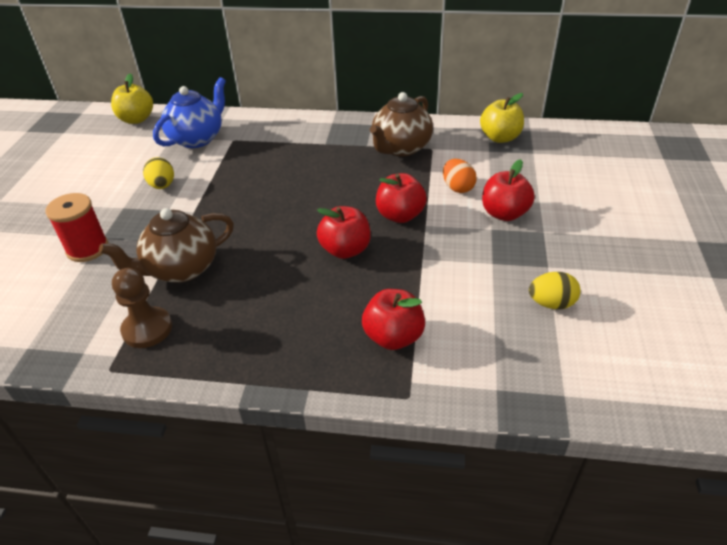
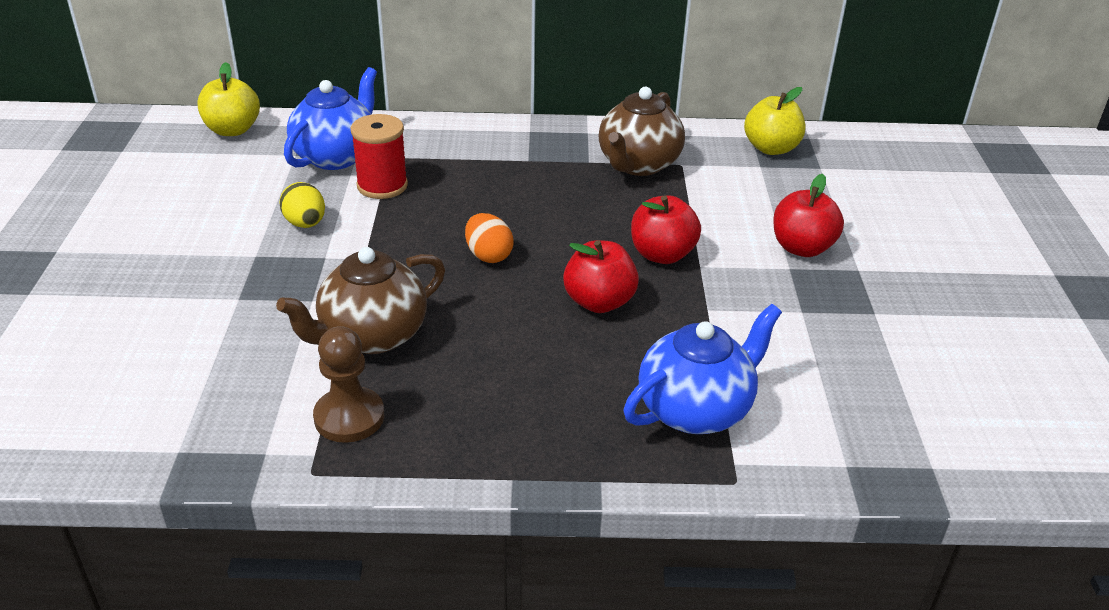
camera: 10 degrees left, 5 degrees down
red spool [46,193,108,262] -> red spool moved to [351,114,408,199]
red apple [362,289,425,350] -> blue teapot [624,304,782,434]
orange egg [443,159,477,193] -> orange egg moved to [465,213,514,263]
yellow egg [529,272,581,309] -> none

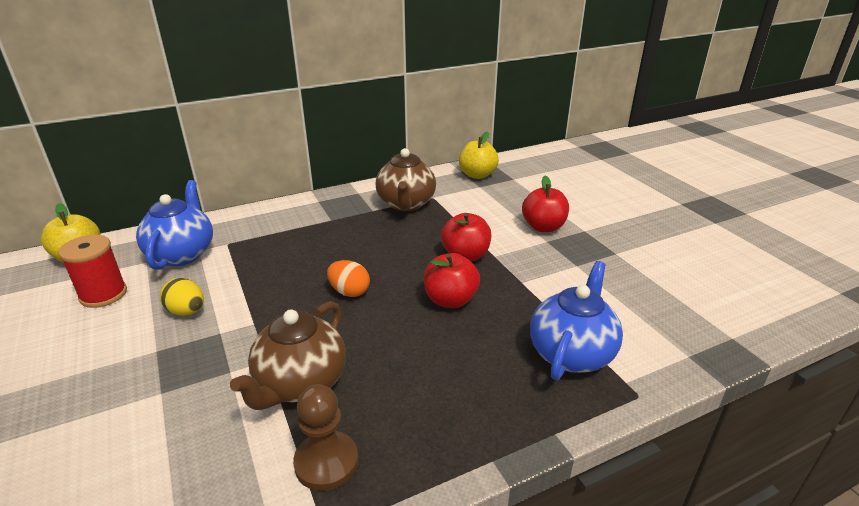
camera: 25 degrees left, 5 degrees down
red spool [351,114,408,199] -> red spool moved to [59,234,127,308]

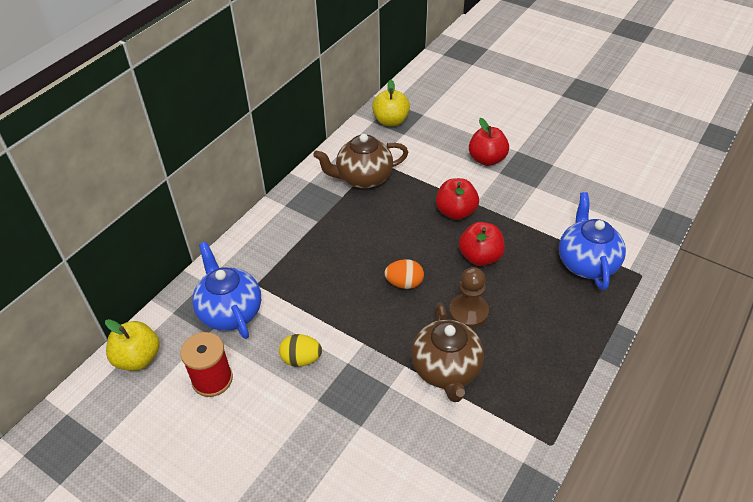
camera: 30 degrees left, 15 degrees up
brown pawn [293,384,358,491] -> brown pawn moved to [449,267,489,328]
brown teapot [376,148,436,211] -> brown teapot turned 105 degrees clockwise [313,134,409,189]

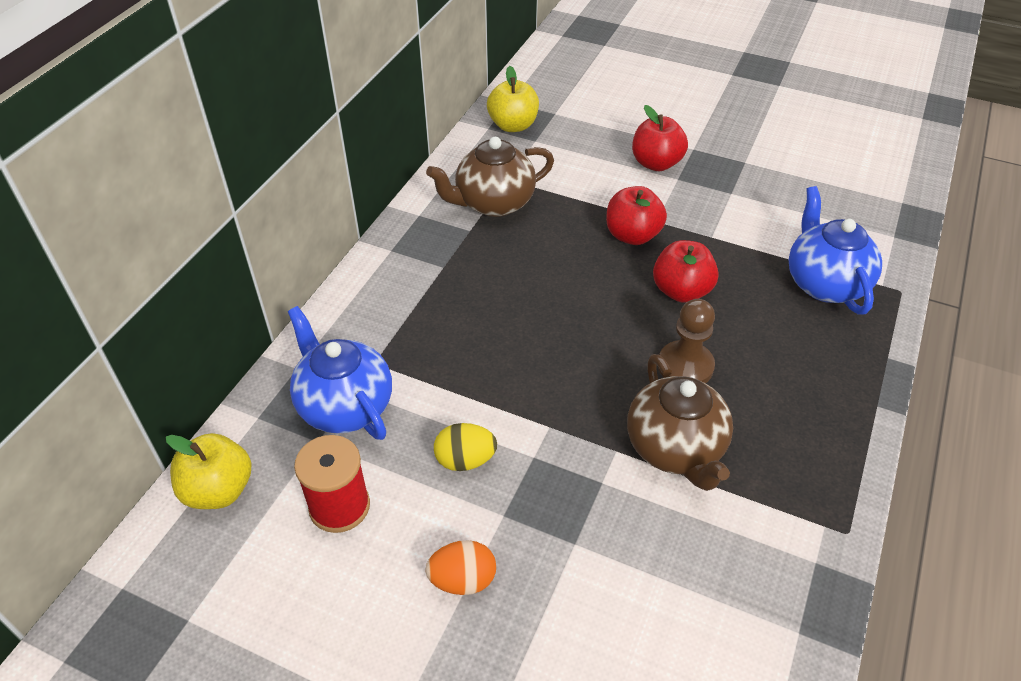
camera: 10 degrees left, 0 degrees up
orange egg [384,259,424,289] -> orange egg moved to [425,540,496,595]

